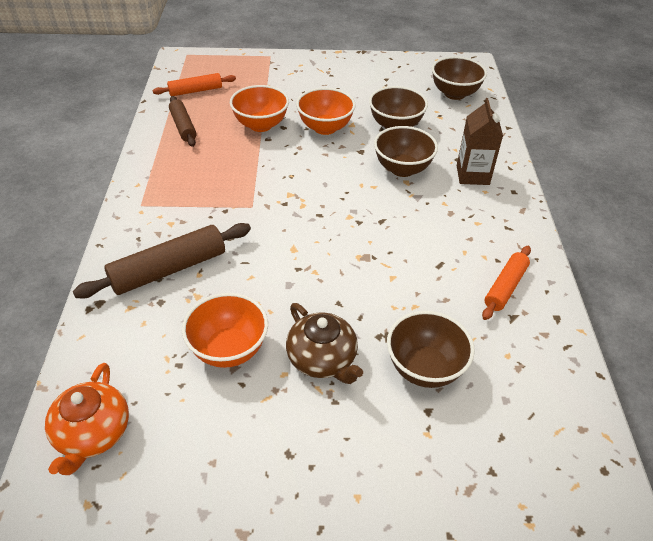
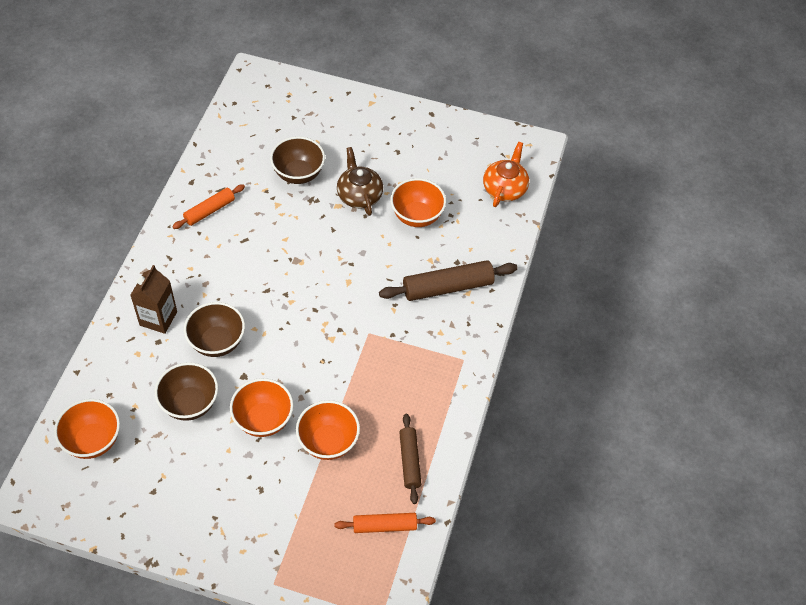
camera: 165 degrees left, 10 degrees up
brown bowl [432,56,487,100] -> orange bowl [54,399,120,459]

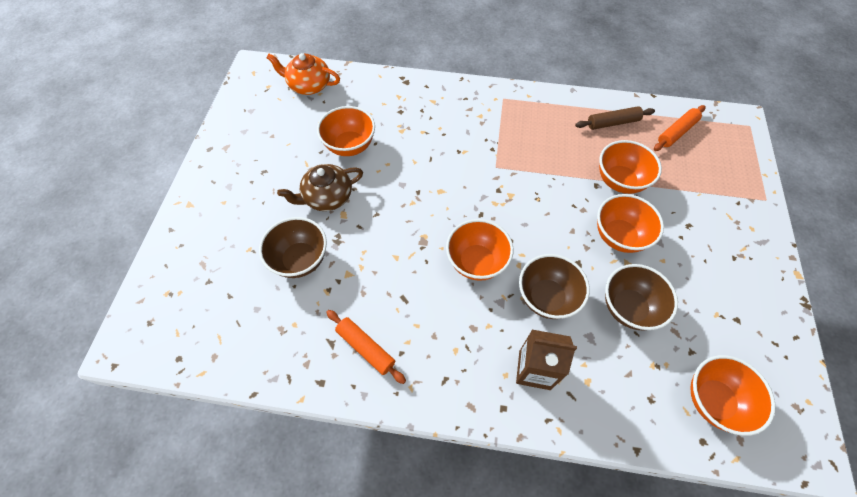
camera: 95 degrees left, 5 degrees up
orange rolling pin [334,513,436,533] -> orange rolling pin turned 60 degrees clockwise [654,105,706,151]
brown rolling pin [379,260,518,301] -> none
none -> orange bowl [446,219,513,281]

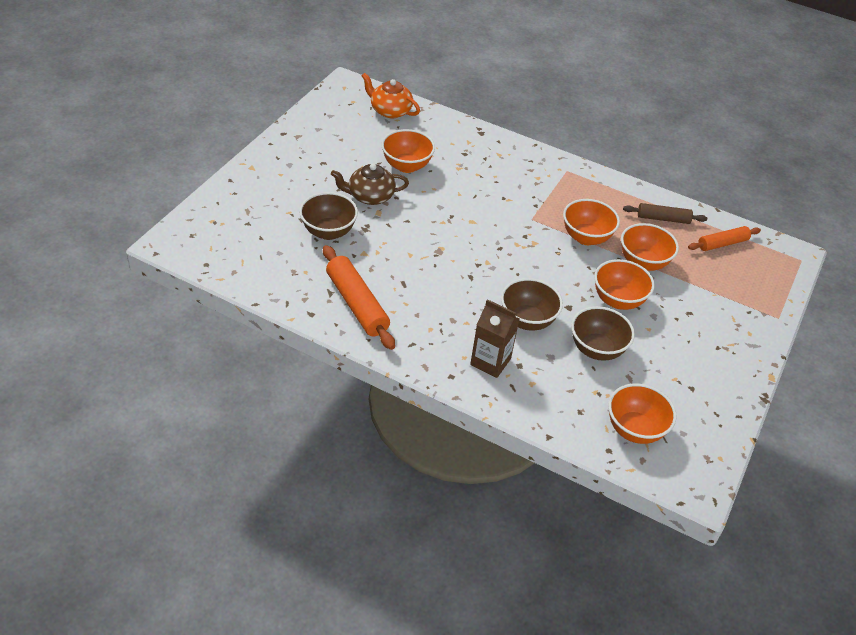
camera: 15 degrees right, 15 degrees down
orange rolling pin [326,310,406,384] -> orange rolling pin [323,245,395,350], size x1.61
orange bowl [446,219,513,281] -> orange bowl moved to [563,199,620,245]

